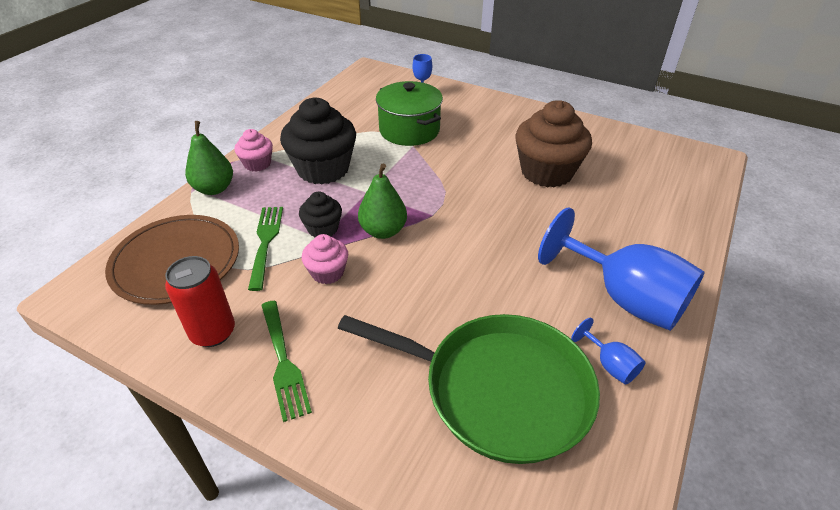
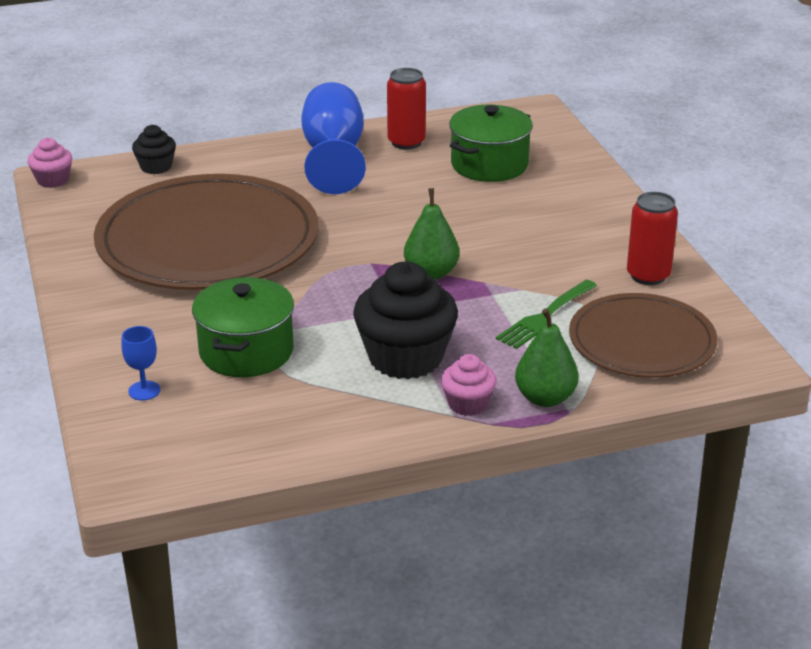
camera: 135 degrees left, 10 degrees down
green fork [261,301,312,422] -> none
black cupcake [299,192,342,238] -> black cupcake moved to [132,125,176,174]
pink cupcake [302,234,348,284] -> pink cupcake moved to [27,138,72,188]
green pan [338,314,600,464] -> green pot [449,105,533,182]
brown cupcake [515,100,592,188] -> brown plate [94,174,318,290]
blue goblet [571,318,646,385] -> red can [387,68,426,150]

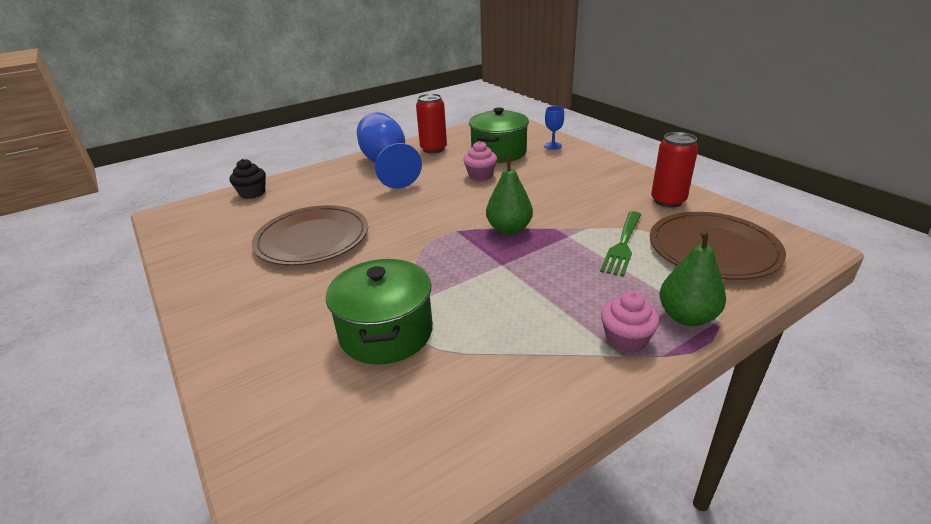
camera: 15 degrees left, 0 degrees up
pink cupcake [27,138,72,188] -> pink cupcake moved to [463,141,497,181]
brown plate [94,174,318,290] -> brown plate [252,205,368,266], size x0.60
blue goblet [121,326,160,401] -> blue goblet moved to [544,106,564,150]
black cupcake [353,262,458,379] -> none

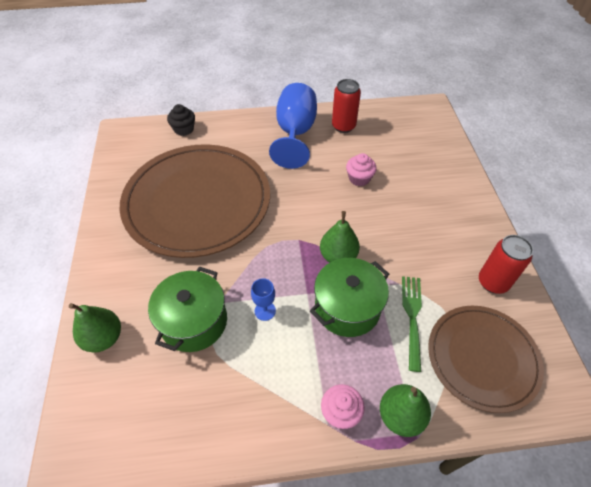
camera: 25 degrees right, 20 degrees up
brown plate [252,205,368,266] -> brown plate [119,144,270,258], size x1.68
green pot [469,108,529,163] -> green pot moved to [310,258,389,337]
blue goblet [544,106,564,150] -> blue goblet moved to [251,278,276,321]
green fork [600,211,641,277] -> green fork turned 135 degrees clockwise [402,276,422,372]
none -> green pear [69,303,121,353]

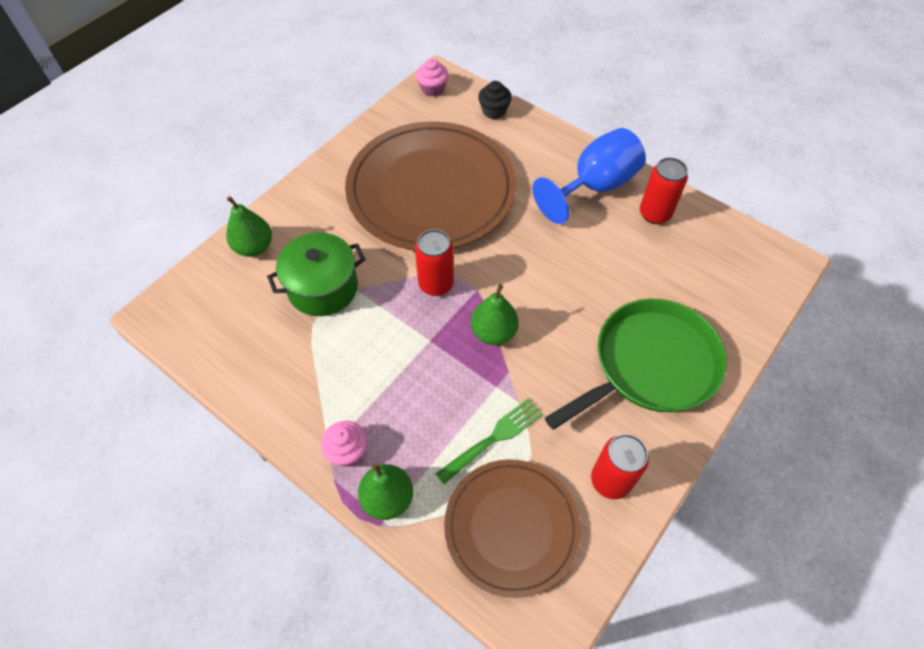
camera: 45 degrees right, 5 degrees up
blue goblet [251,278,276,321] -> none
green pot [310,258,389,337] -> none
pink cupcake [346,153,377,186] -> pink cupcake moved to [416,58,448,97]
none -> red can [415,229,454,296]
none -> green pan [545,299,727,430]

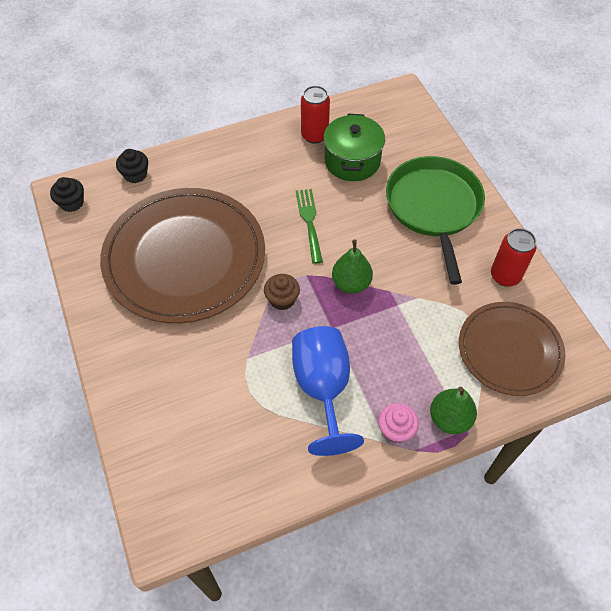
camera: 60 degrees left, 0 degrees up
green pear [226,196,272,257] -> none
green pot [267,232,366,316] -> green pot moved to [324,114,385,181]
red can [415,229,454,296] -> brown cupcake [264,274,300,310]
pink cupcake [416,58,448,97] -> black cupcake [50,177,84,212]
green fork [436,398,543,484] -> green fork moved to [296,189,323,264]
blue goblet [532,128,646,224] -> blue goblet moved to [292,326,364,456]

